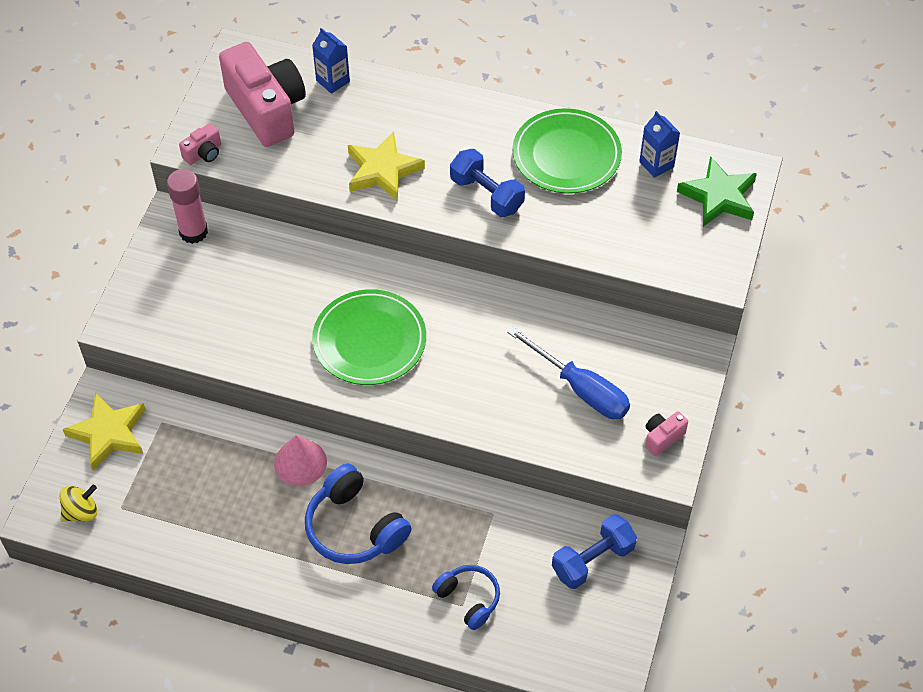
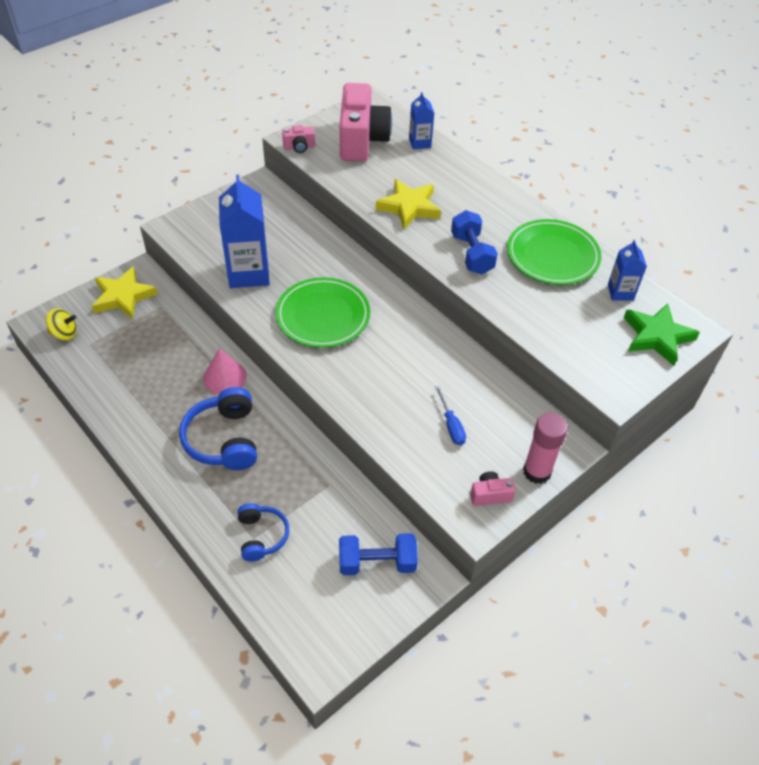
camera: 30 degrees right, 5 degrees down
pink glue stick [167,169,208,244] -> pink glue stick moved to [523,413,568,484]
blue screwdriver [507,327,630,419] -> blue screwdriver [435,385,466,445], size x0.55
none -> blue carton [219,175,270,288]

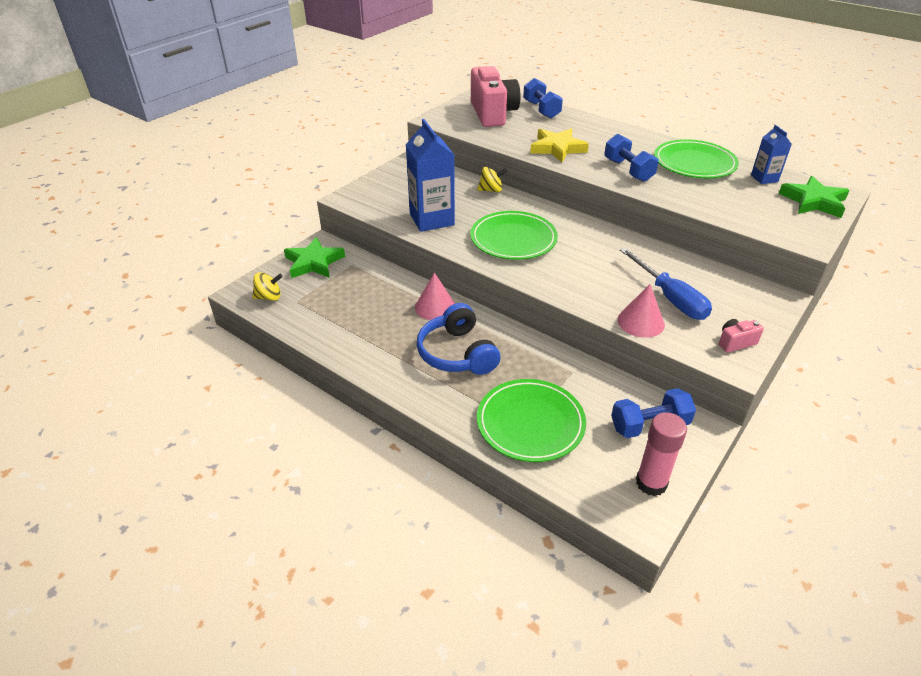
camera: 10 degrees left, 10 degrees down
yellow star [92,266,158,319] -> green star [284,237,345,278]
blue headphones [237,503,289,561] -> green plate [477,379,586,462]
pink camera [282,125,315,153] -> none
blue carton [409,92,434,149] -> blue dumbbell [523,78,563,119]
blue screwdriver [435,385,466,445] -> blue screwdriver [620,248,712,320], size x1.82
pink glue stick [523,413,568,484] -> pink glue stick moved to [636,412,687,496]
none -> yellow spinning top [477,167,507,192]
none -> pink cone [618,284,665,338]

